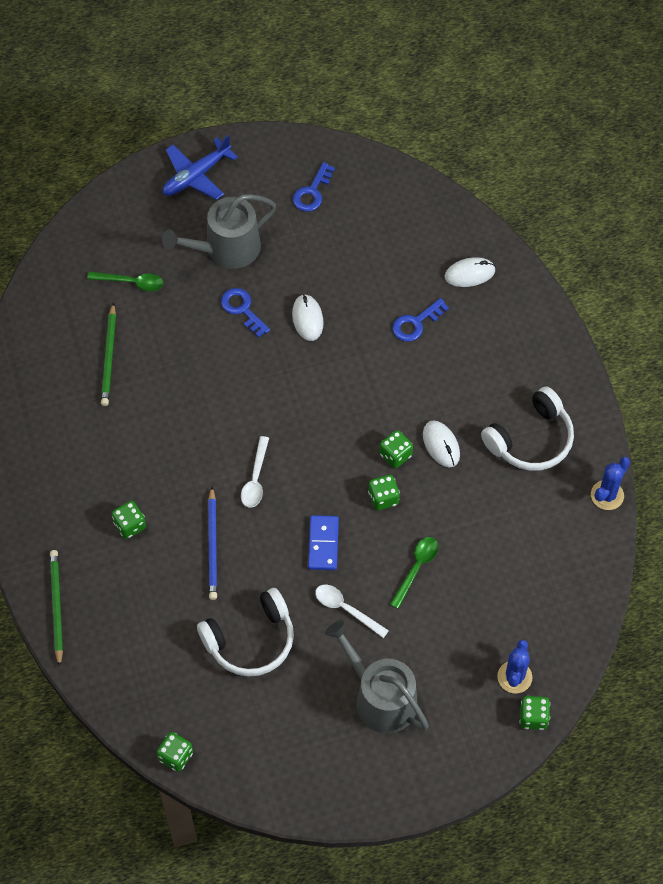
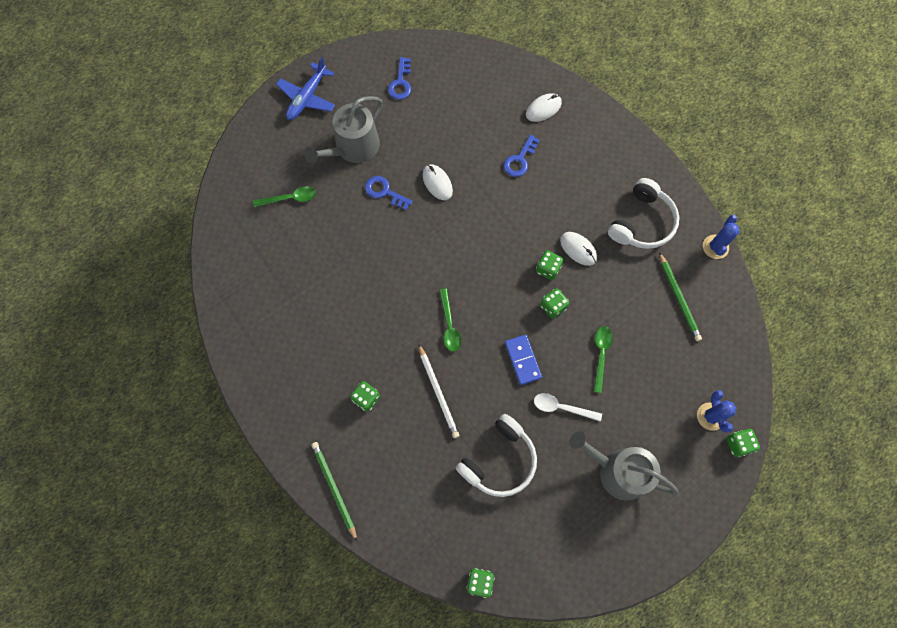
camera: 20 degrees left, 10 degrees up
green pencil [101,302,116,406] -> green pencil moved to [659,252,702,341]
blue pencil [208,487,217,600] -> white pencil [419,344,460,438]
white spoon [241,436,269,508] -> green spoon [439,288,462,352]

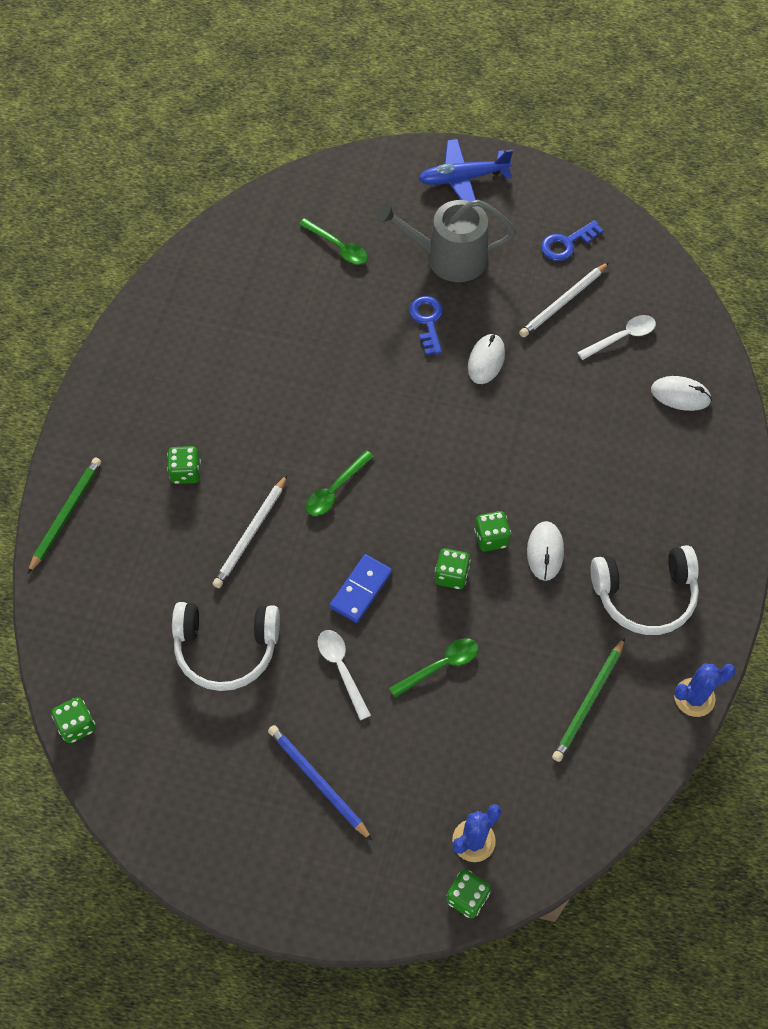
camera: 50 degrees right, 10 degrees down
blue key [504,135,540,177] -> none
grey watering can [569,431,679,501] -> blue pencil [268,725,372,841]
none -> white pencil [519,262,609,337]
none -> white spoon [577,315,656,360]

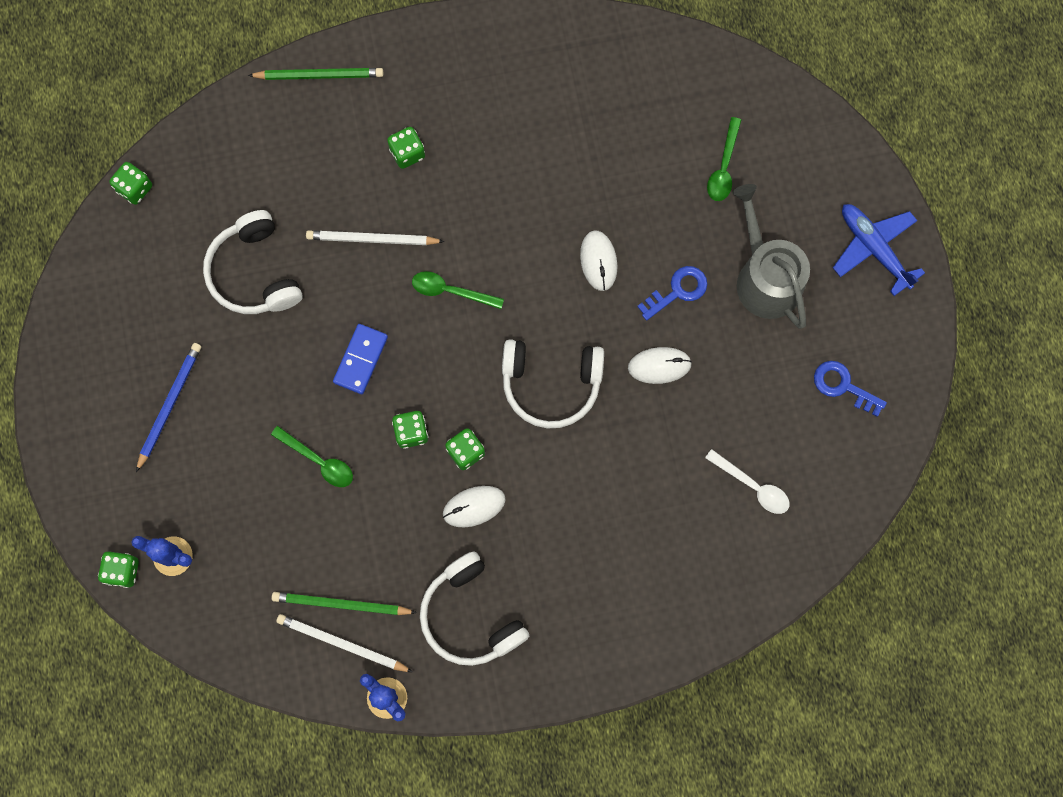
camera: 65 degrees right, 15 degrees up
white spoon [318,630,371,720] -> none
blue domino [330,554,392,623] -> blue domino turned 75 degrees counterclockwise [333,324,388,394]
white pencil [519,262,609,337] -> white pencil moved to [276,614,413,672]
white mouse [651,376,712,411] -> white mouse moved to [580,231,618,291]
none -> white headphones [502,339,604,429]

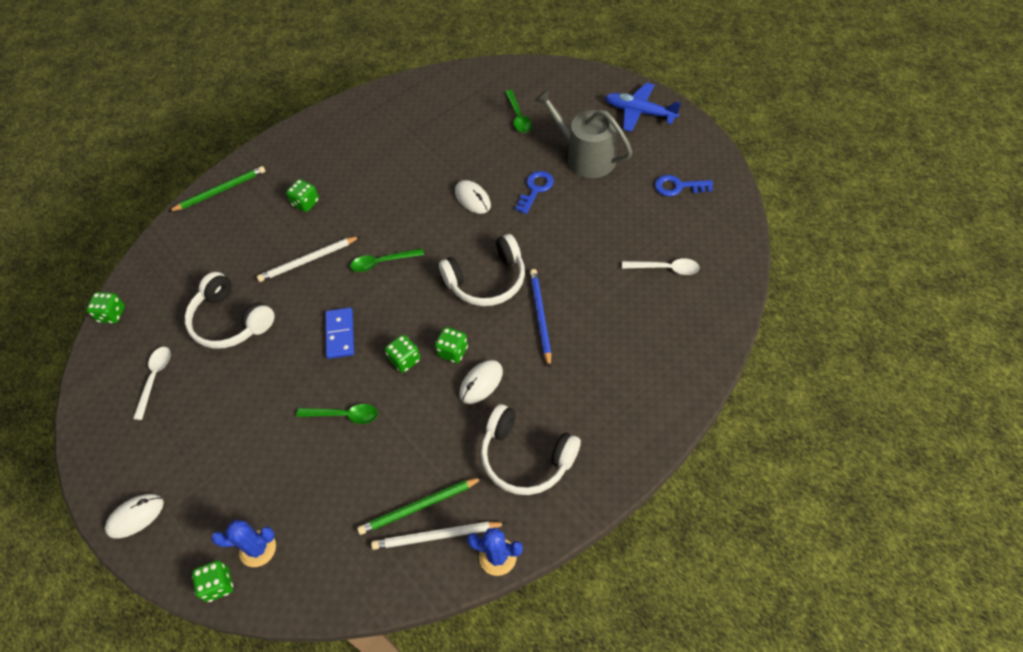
camera: 25 degrees left, 20 degrees down
blue pencil [136,343,201,472] -> blue pencil moved to [530,269,551,368]
white mouse [628,347,692,384] -> white mouse moved to [105,494,164,539]
none -> white spoon [133,347,170,420]

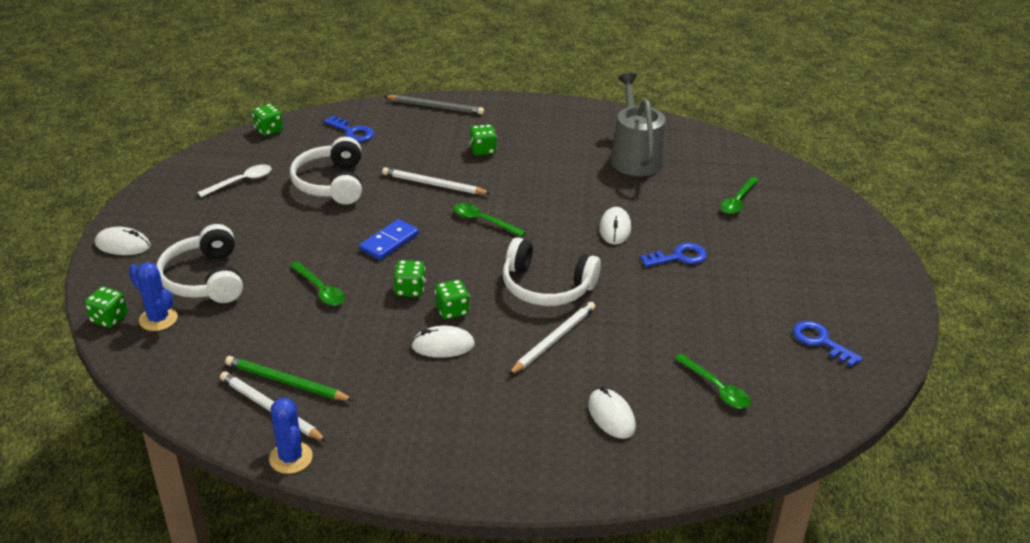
camera: 40 degrees right, 20 degrees down
green pencil [168,166,265,212] -> grey pencil [384,95,484,115]
white headphones [481,404,581,495] -> white headphones moved to [156,224,243,303]
blue pencil [530,269,551,368] -> white pencil [509,302,595,375]
grey watering can [535,89,632,178] -> grey watering can moved to [610,73,666,176]
blue plane [605,82,681,132] -> none
white spoon [622,258,700,275] -> green spoon [674,353,751,409]
none -> blue key [324,115,374,142]
none -> white mouse [588,387,636,439]

